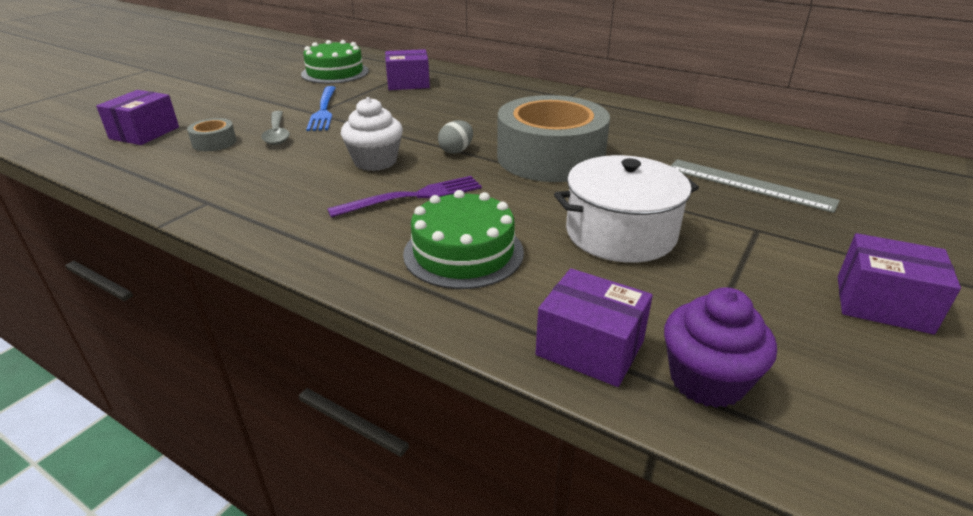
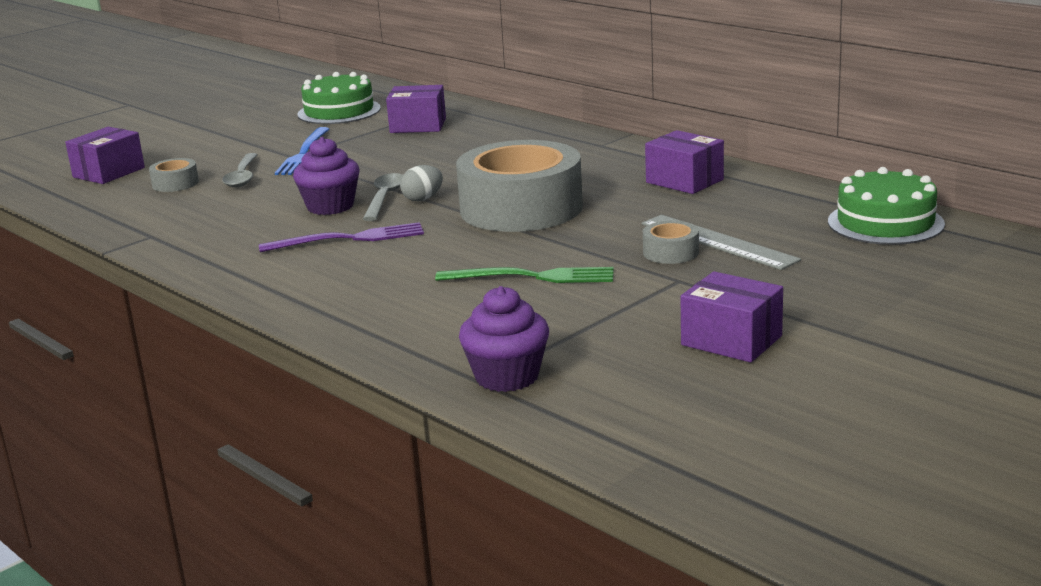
camera: 15 degrees right, 10 degrees down
white cupcake [341,97,403,171] -> purple cupcake [293,137,359,215]
green cake [403,190,524,289] -> green cake moved to [828,167,945,245]
purple box [536,268,653,387] -> purple box moved to [645,130,724,194]
white pot [554,155,699,263] -> green fork [435,267,614,283]
none -> grey spoon [363,173,403,221]
none -> grey tape [643,221,699,264]

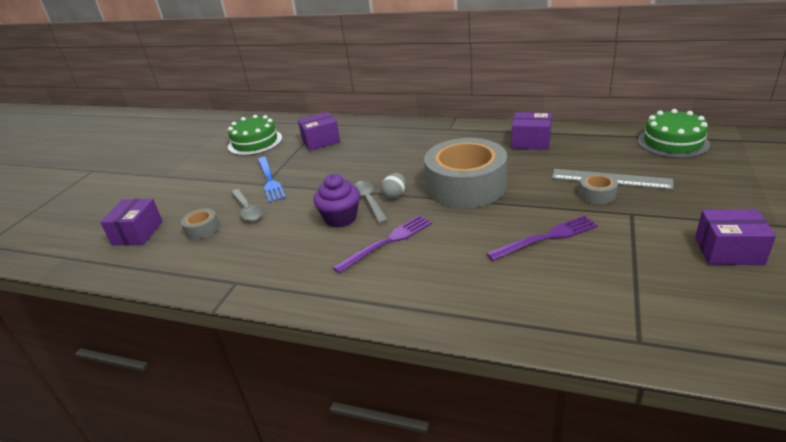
camera: 25 degrees left, 10 degrees up
green fork [435,267,614,283] -> purple fork [486,215,598,261]
purple cupcake [459,286,549,392] -> none

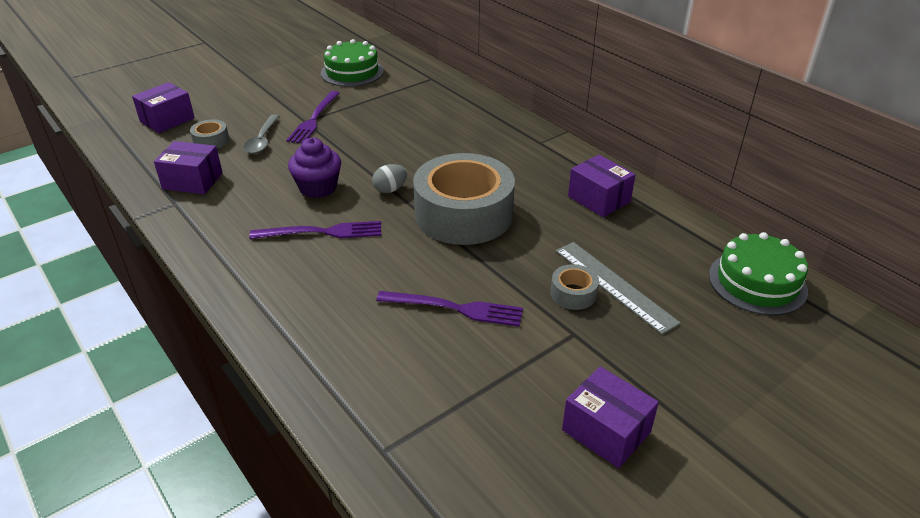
camera: 30 degrees right, 5 degrees up
blue fork [258,157,286,203] -> purple fork [286,91,340,144]
purple box [298,112,340,151] -> purple box moved to [154,141,223,194]
grey spoon [354,181,388,224] -> none

